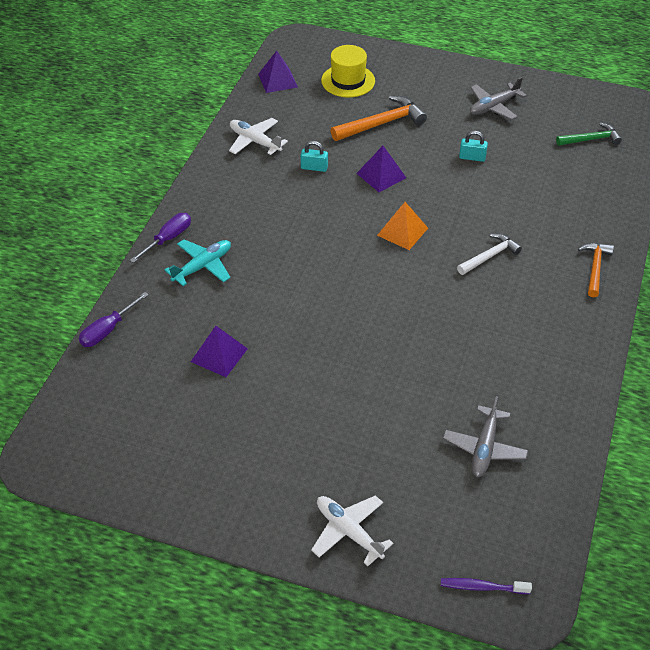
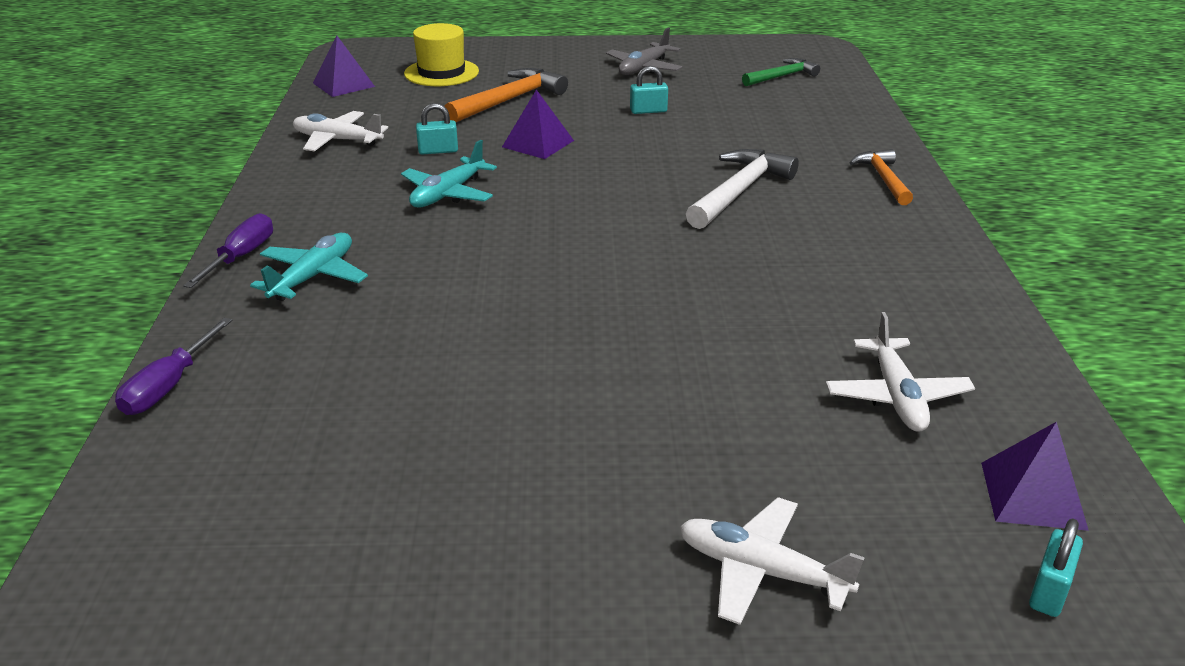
camera: 20 degrees left, 15 degrees down
purple pyramid [191,326,248,377] -> purple pyramid moved to [981,422,1089,531]
orange pyramid [377,202,428,250] -> none
purple toothbrush [441,578,532,594] -> turquoise padlock [1029,518,1083,617]
grey plane [443,396,528,477] -> white plane [826,312,975,432]
white hammer [457,234,522,275] -> white hammer [686,149,799,229], size x1.55
none -> turquoise plane [401,140,497,208]

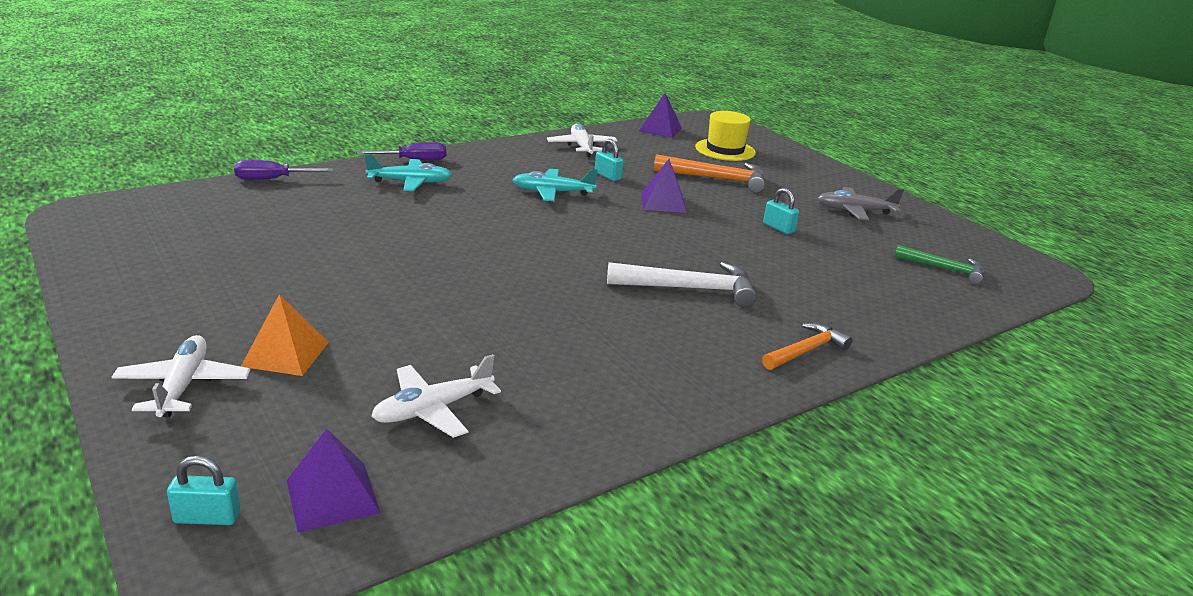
camera: 55 degrees right, 5 degrees down
none -> orange pyramid [241,294,329,376]

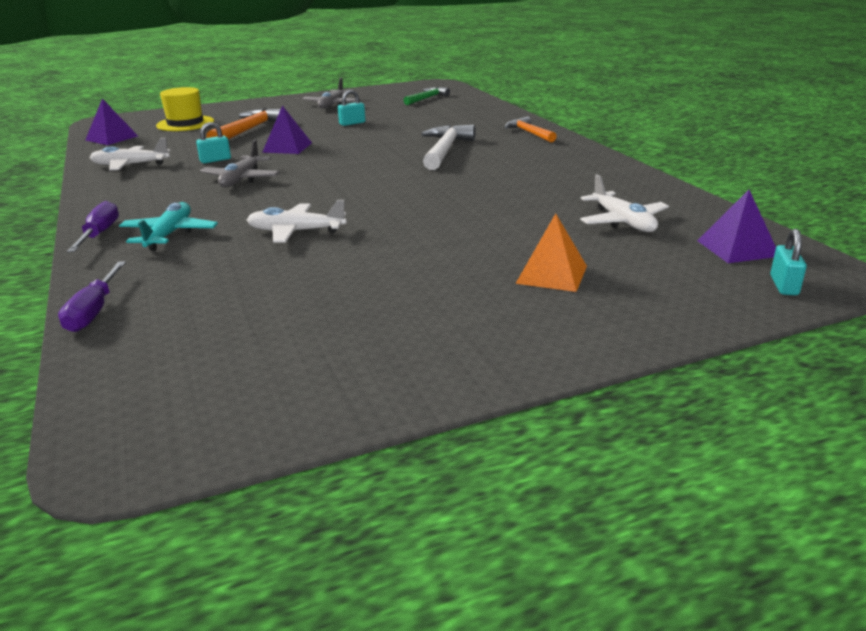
camera: 75 degrees left, 0 degrees up
white plane [112,335,250,417] -> white plane moved to [247,200,347,243]
turquoise plane [513,169,598,201] -> grey plane [200,140,280,187]

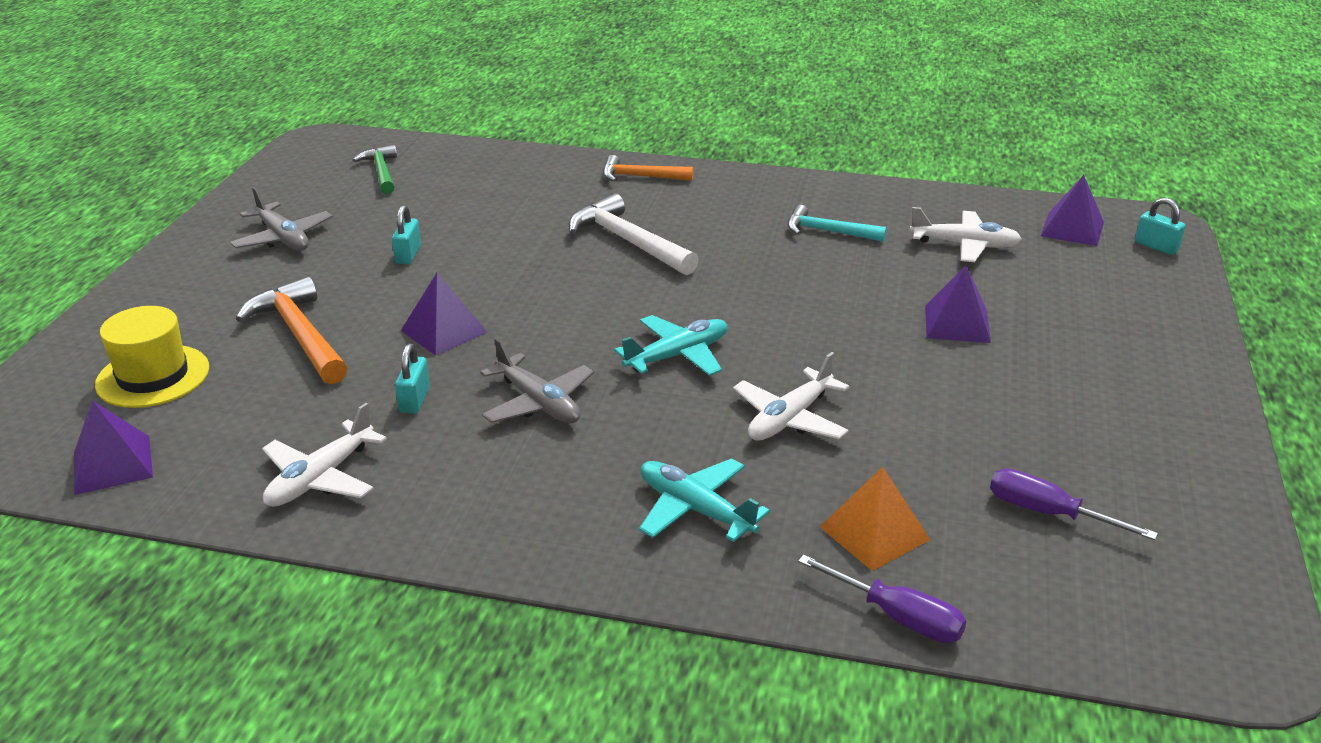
camera: 55 degrees left, 5 degrees up
purple screwdriver [67,201,119,252] -> purple screwdriver moved to [990,468,1158,540]
orange pyramid [515,213,587,292] -> orange pyramid moved to [820,467,930,571]
none -> turquoise plane [614,315,727,376]
none -> turquoise hammer [787,205,887,242]
none -> purple pyramid [925,265,991,343]

